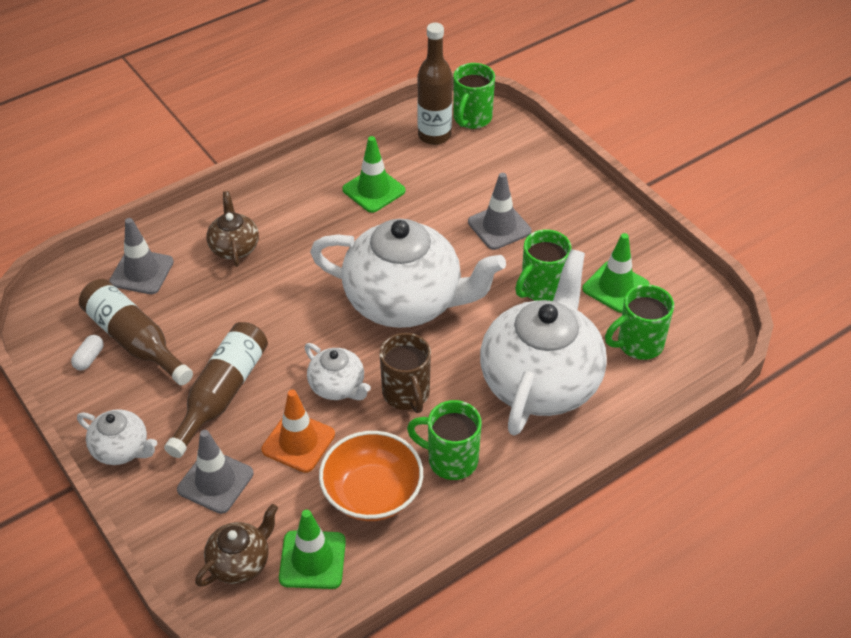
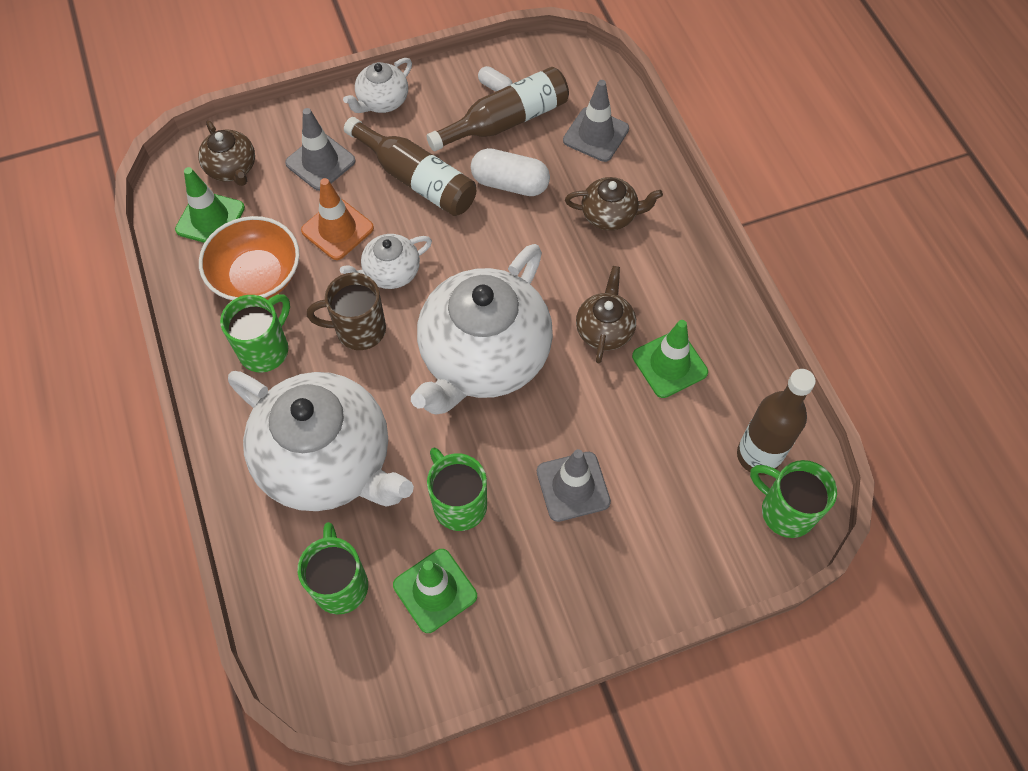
camera: 105 degrees right, 15 degrees up
none -> white capsule [471,148,550,196]
none -> brown teapot [576,266,636,363]

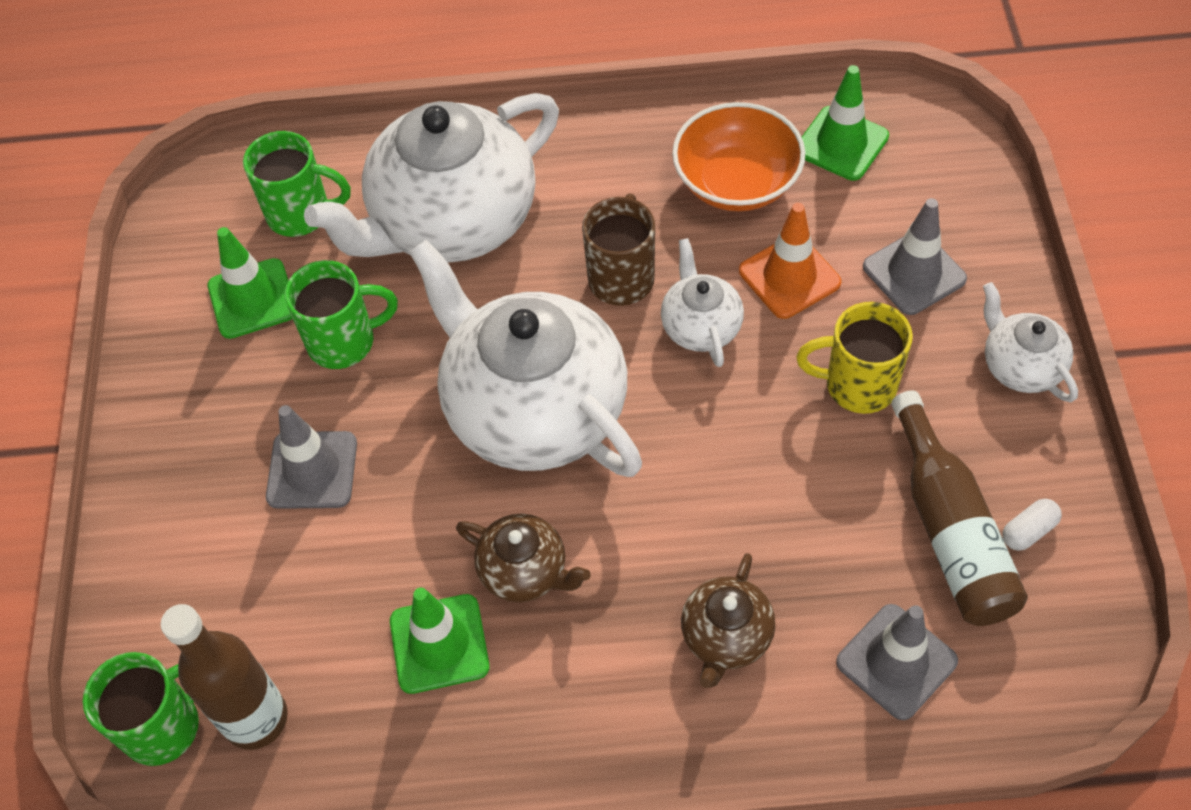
camera: 110 degrees right, 5 degrees down
brown teapot [198,121,255,186] -> none
green mug [220,294,290,372] -> none
brown bottle [344,117,476,216] -> yellow mug [796,302,913,414]
white capsule [471,148,550,196] -> none

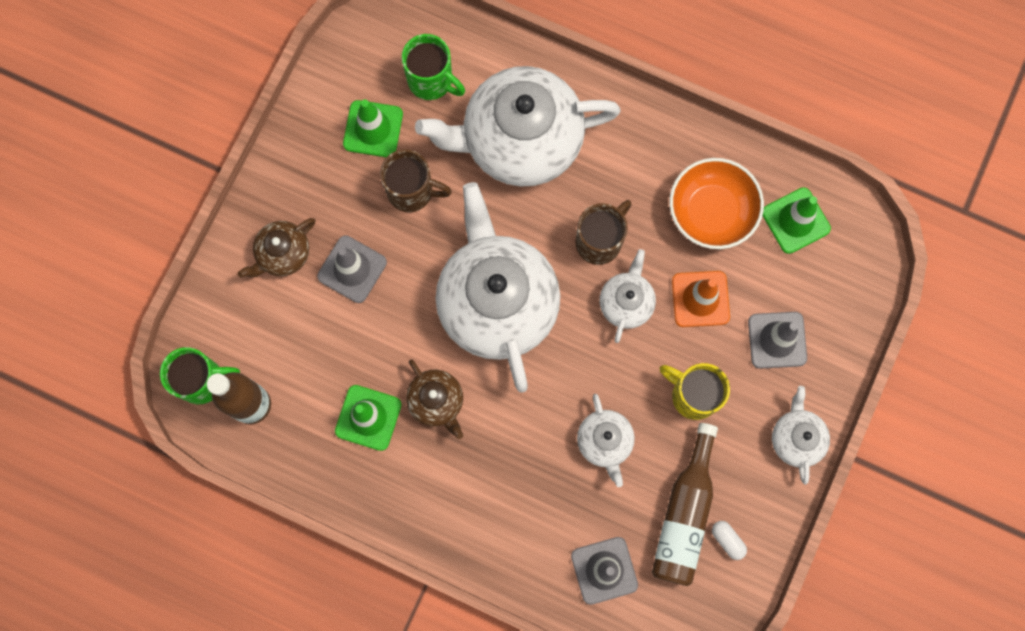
camera: 25 degrees right, 20 degrees up
green mug [285,260,398,369] -> brown mug [380,149,452,212]
brown teapot [681,553,776,688] -> brown teapot moved to [238,218,315,278]
white capsule [1003,499,1062,551] -> white capsule turned 60 degrees clockwise [712,521,747,560]
none -> white teapot [577,394,635,487]

